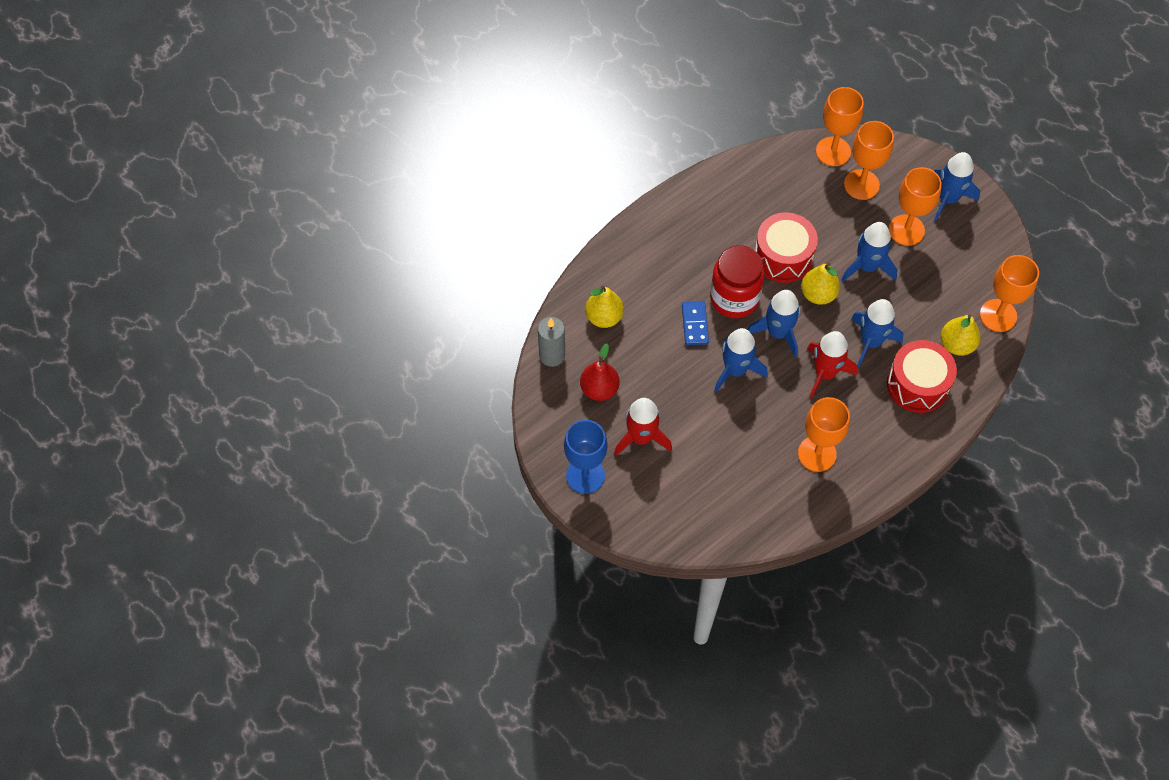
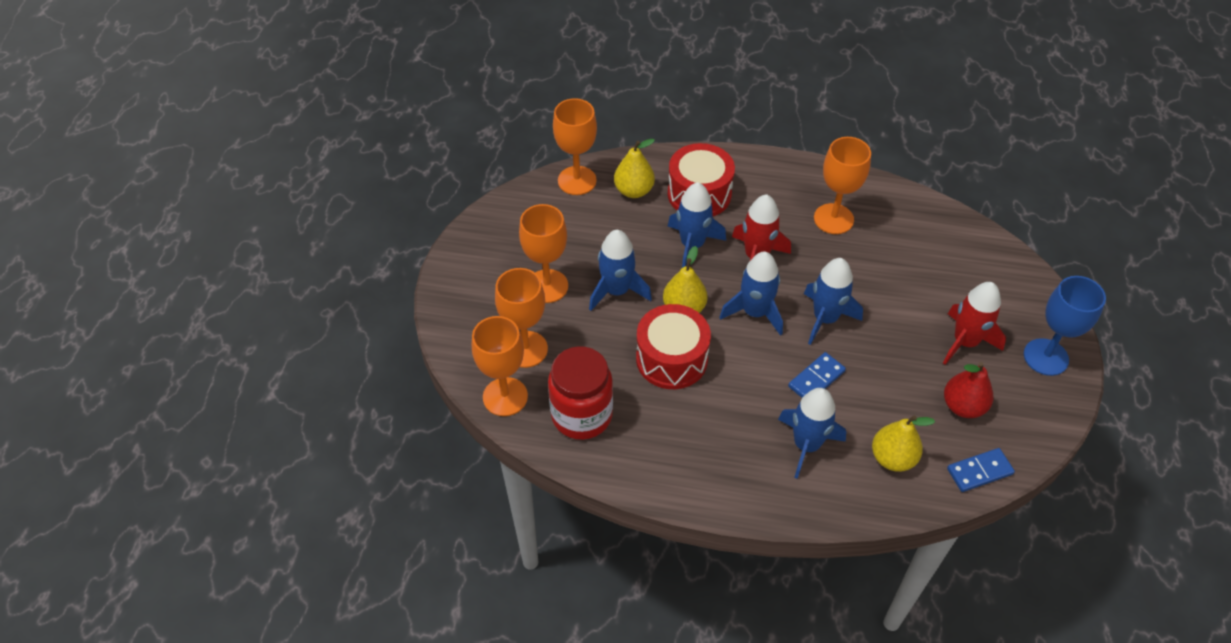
camera: 130 degrees left, 10 degrees down
grey candle [538,317,565,367] -> blue domino [947,448,1015,492]
red jar [710,245,764,318] -> red jar moved to [548,346,613,440]
blue rocket [934,152,980,221] -> blue rocket moved to [778,388,846,479]

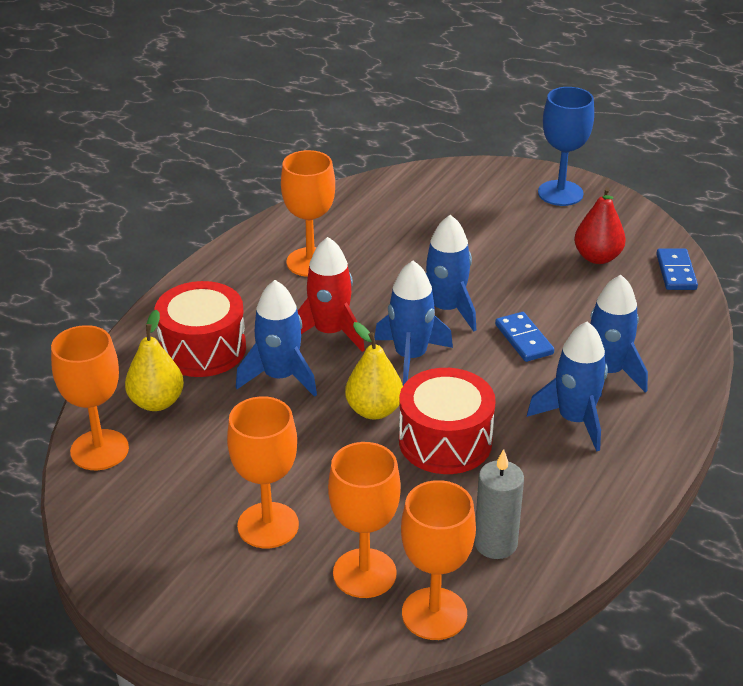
camera: 70 degrees left, 15 degrees down
red jar [548,346,613,440] -> grey candle [474,449,524,559]
blue rocket [589,230,652,311] -> blue rocket moved to [527,321,608,452]
yellow pear [872,415,935,472] -> none
red rocket [943,282,1006,365] -> none

